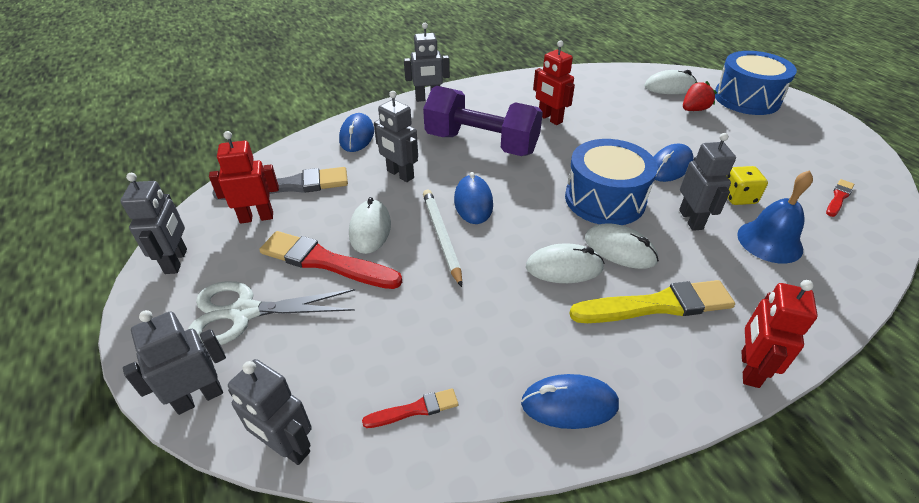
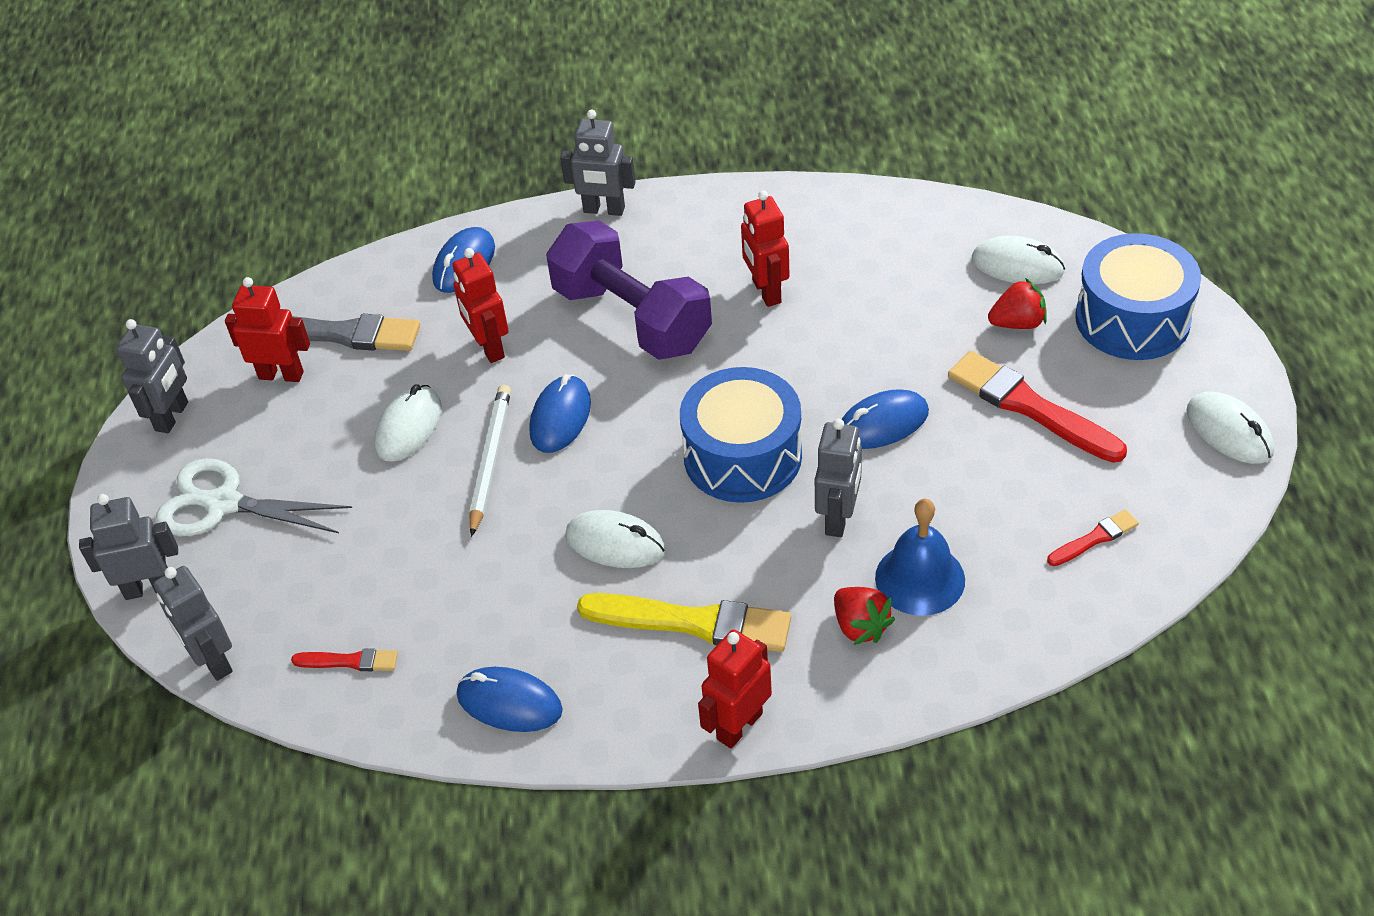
camera: 25 degrees right, 5 degrees up
red brush [259,231,402,289] -> red brush moved to [948,351,1127,463]
grey robot [374,91,418,182] -> red robot [453,248,509,363]
white mouse [585,223,659,269] -> white mouse moved to [1186,391,1274,464]
yellow dice [727,166,768,205] -> none
none -> red strawberry [834,587,895,645]

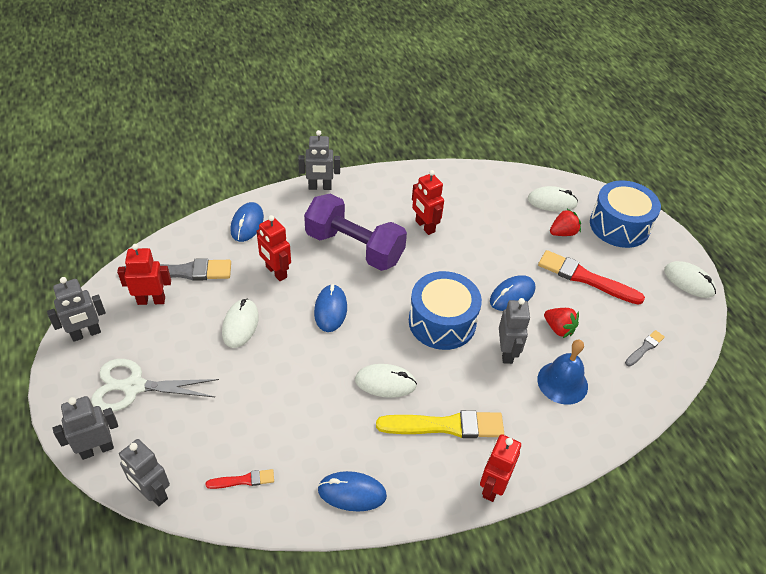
camera: 20 degrees left, 0 degrees up
grey robot [116,319,188,433] -> grey robot turned 60 degrees clockwise [47,277,106,342]
white pencil [469,385,511,537] -> none
red strawberry [834,587,895,645] -> red strawberry moved to [544,308,579,338]
red brush [1047,510,1139,566] -> grey brush [625,330,665,366]

